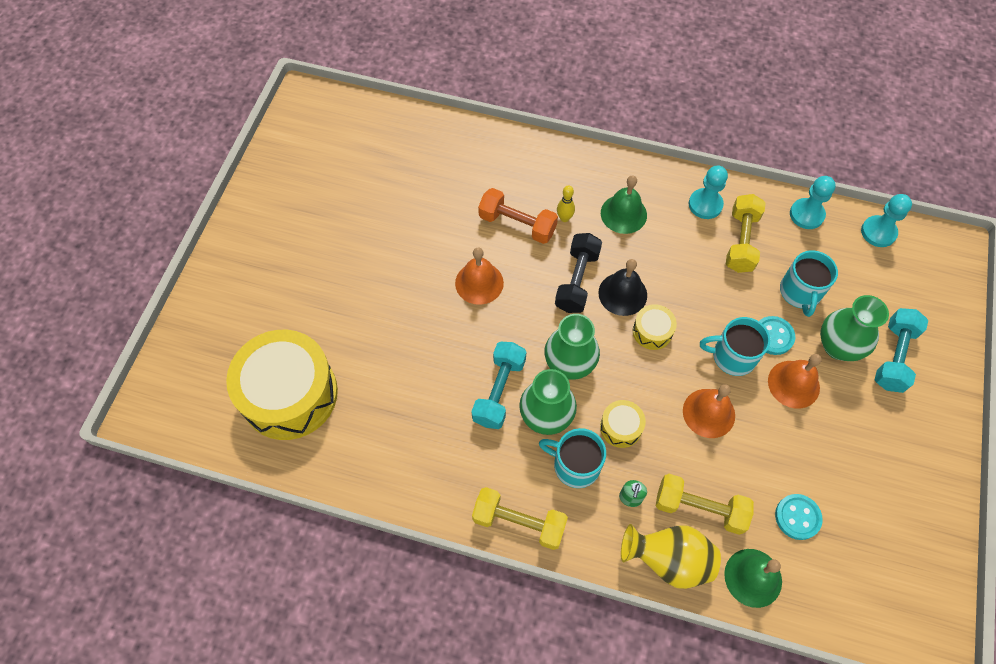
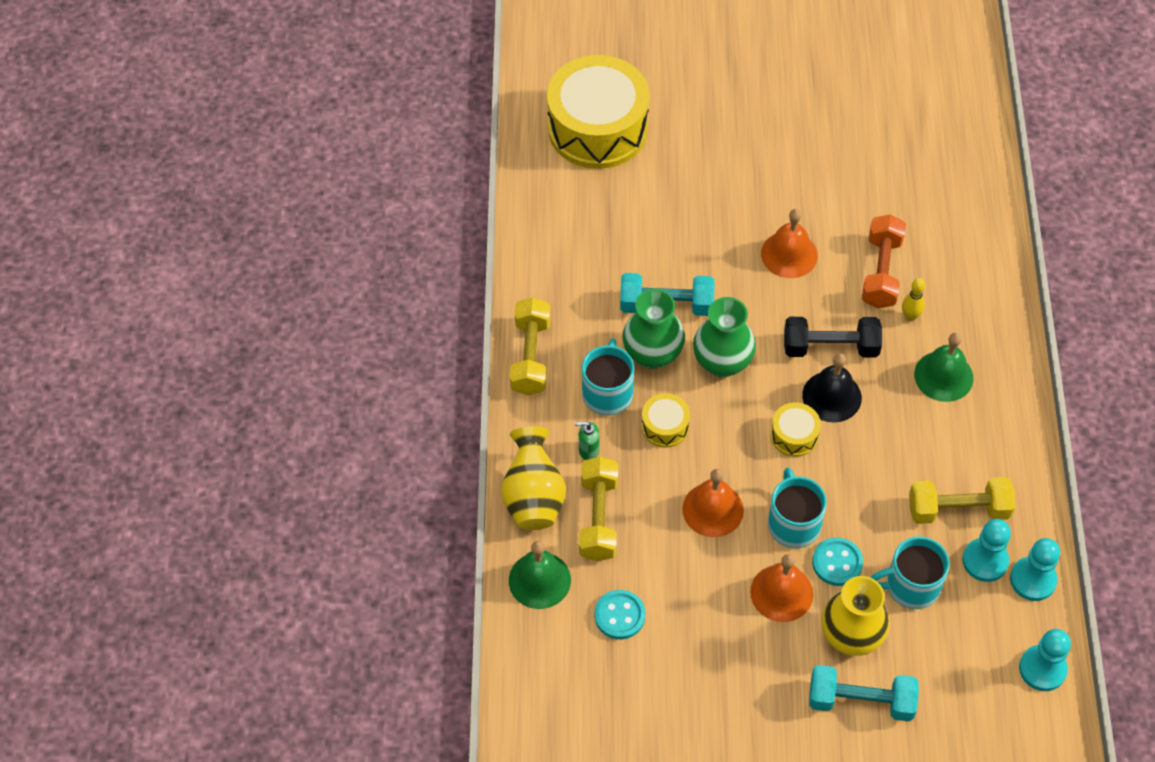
camera: 75 degrees right, 5 degrees down
turquoise pawn [689,166,728,219] -> turquoise pawn moved to [962,519,1011,582]
green vase [820,295,889,361] -> yellow vase [821,576,890,656]

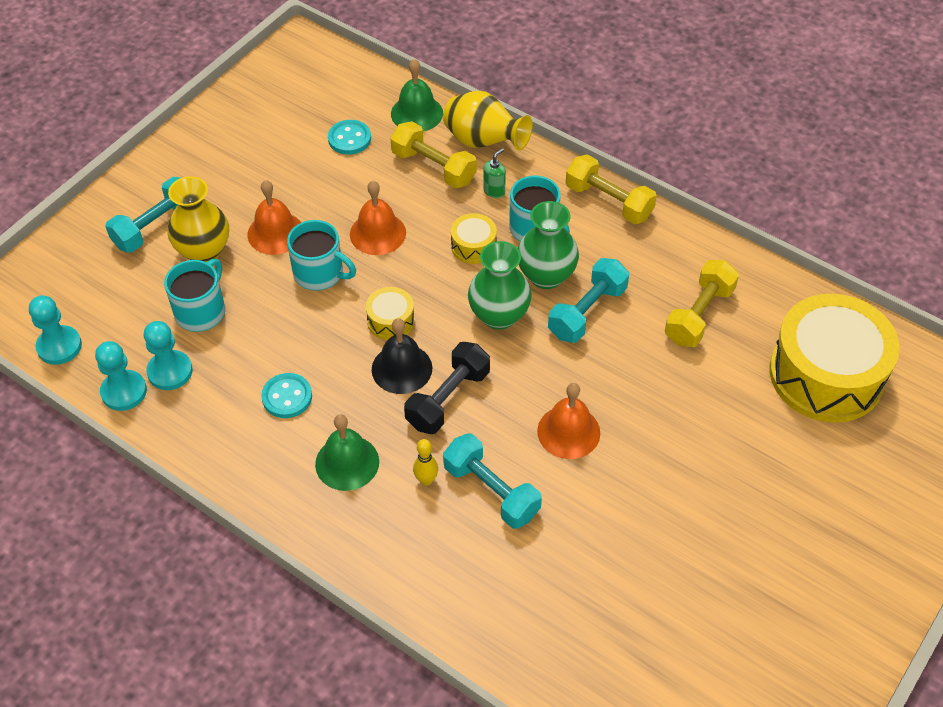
camera: 125 degrees right, 5 degrees down
turquoise button [812,537,863,586] -> turquoise button moved to [261,373,312,418]
orange dumbbell [862,214,906,308] -> turquoise dumbbell [443,433,542,529]
yellow dumbbell [909,477,1015,524] -> yellow dumbbell moved to [665,260,739,347]

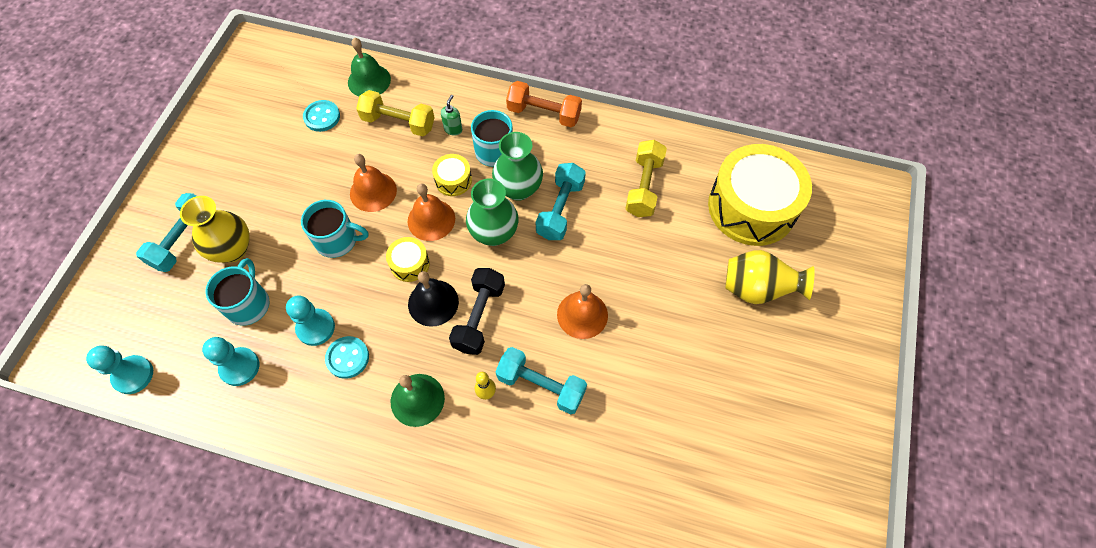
camera: 20 degrees left, 10 degrees up
turquoise pawn [95,341,147,411] -> turquoise pawn moved to [286,295,335,346]
orange bell [248,180,301,255] -> orange bell moved to [408,183,455,241]
yellow vase [443,91,533,151] -> yellow vase moved to [725,250,815,304]
yellow dumbbell [566,154,657,224] -> orange dumbbell [506,81,582,127]

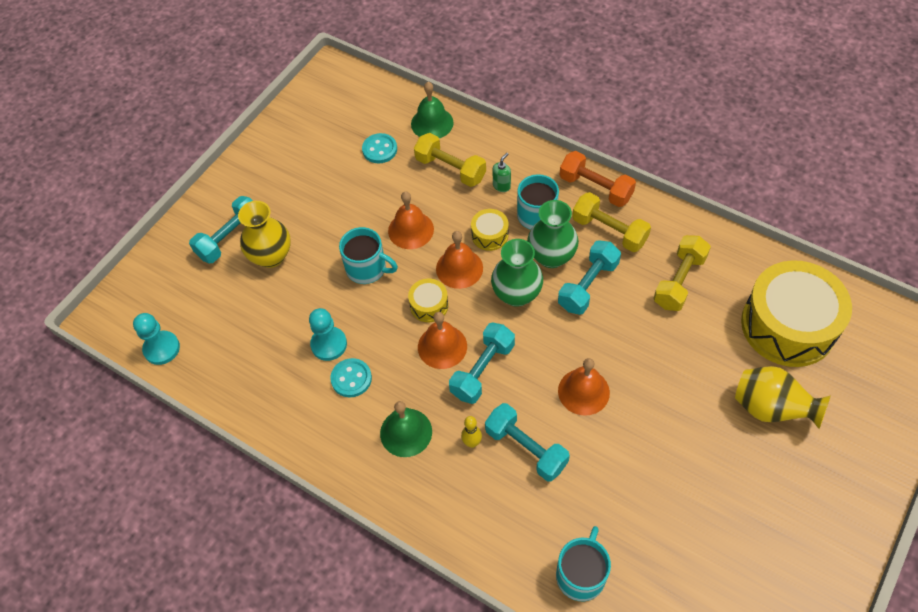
camera: 20 degrees right, 5 degrees down
turquoise pawn [202,337,259,386] -> none
turquoise mug [205,258,270,326] -> turquoise mug moved to [556,526,611,601]
black bell [408,271,459,327] -> orange bell [418,312,467,369]
black dumbbell [449,268,505,355] -> turquoise dumbbell [449,323,515,404]
none -> yellow dumbbell [572,192,651,252]

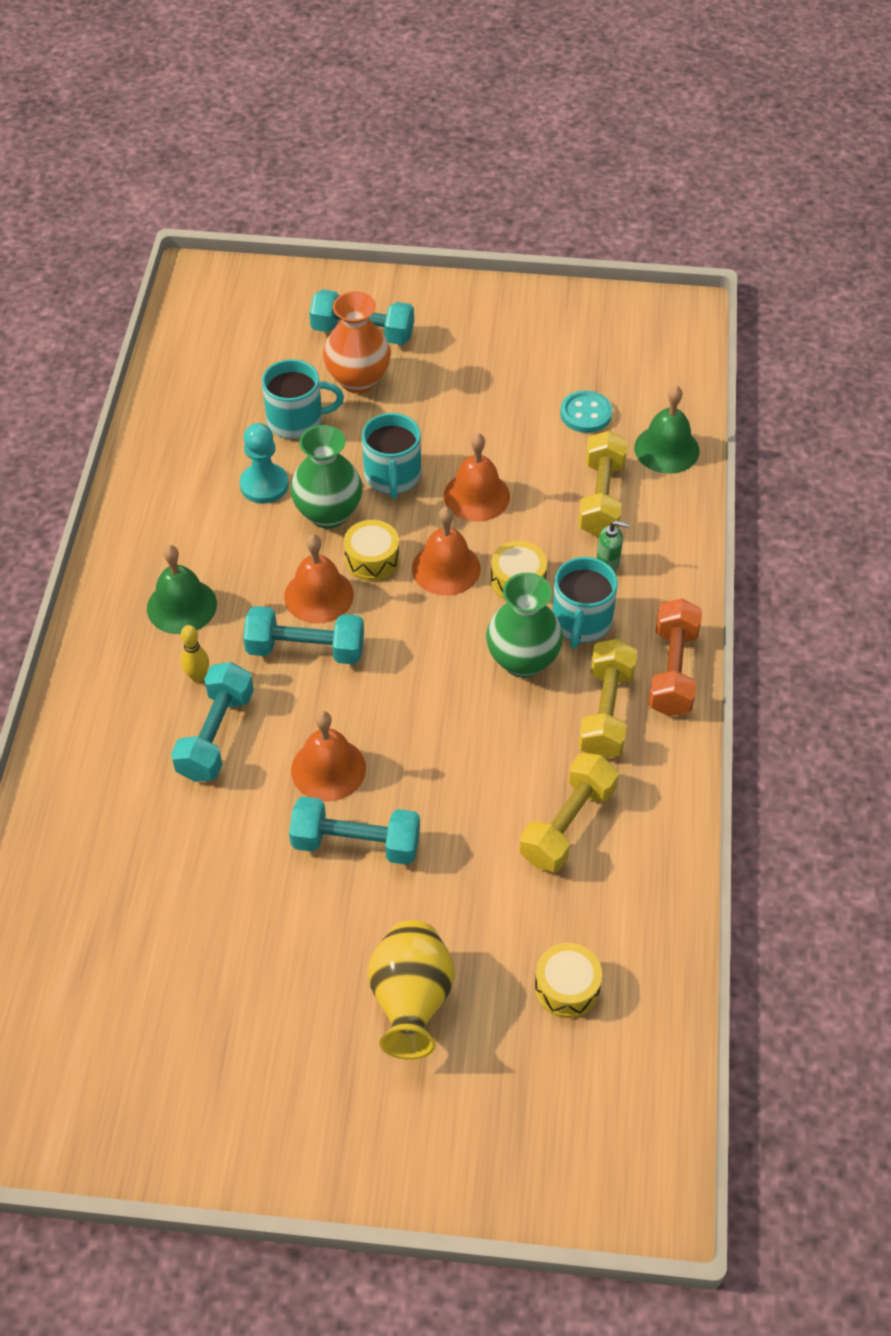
camera: 60 degrees right, 5 degrees down
turquoise pawn [133,313,180,365] -> none
yellow vase [238,201,291,268] -> orange vase [323,291,391,393]
turquoise button [330,358,372,397] -> none
green vase [491,239,543,307] -> green vase moved to [290,425,363,529]
turquoise mug [556,526,611,601] -> turquoise mug moved to [262,359,344,439]
turquoise dumbbell [558,240,621,315] -> turquoise dumbbell moved to [289,796,420,865]
yellow dumbbell [653,235,711,311] -> yellow dumbbell turned 60 degrees counterclockwise [519,753,619,872]
yellow drum [741,260,852,367] -> yellow drum [535,943,602,1018], size x0.43

